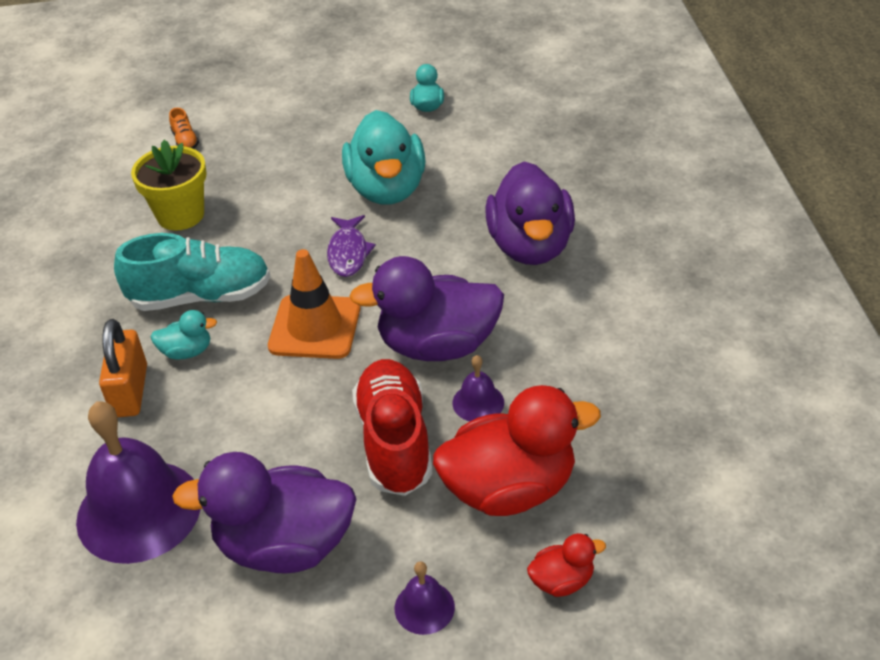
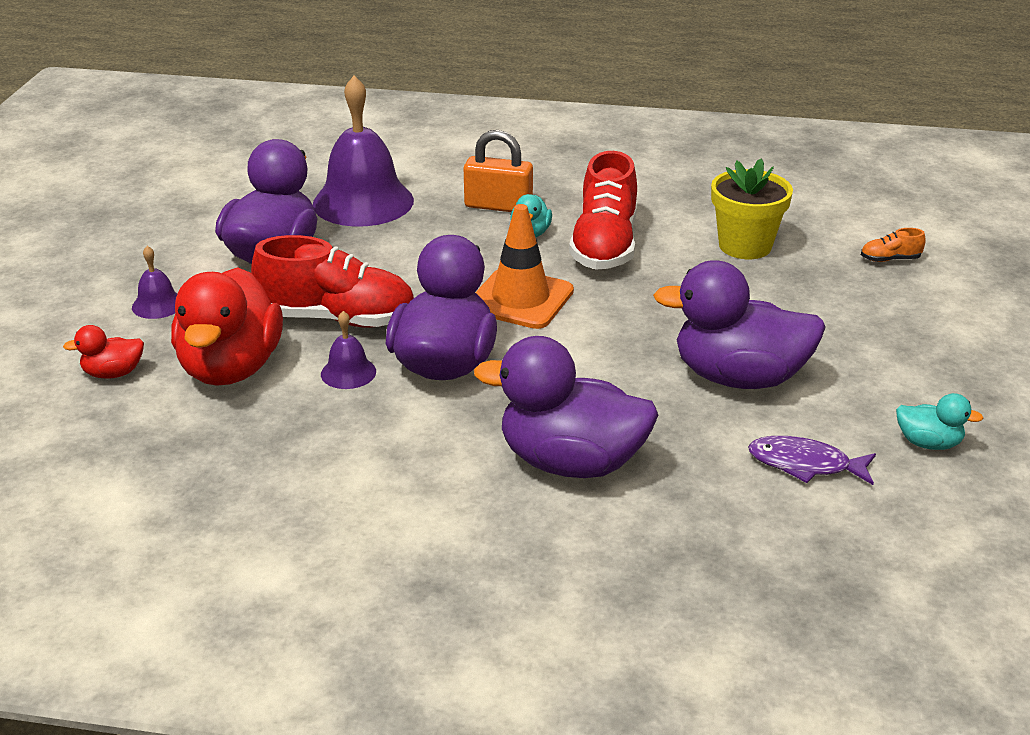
camera: 105 degrees right, 10 degrees down
turquoise shoe [114,233,271,311] -> red shoe [569,151,637,270]
purple fish [327,215,376,277] -> purple fish moved to [748,436,876,485]
turquoise duck [342,110,426,205] -> purple duck [653,260,826,389]
red duck [527,533,606,597] -> red duck turned 75 degrees clockwise [63,325,144,379]

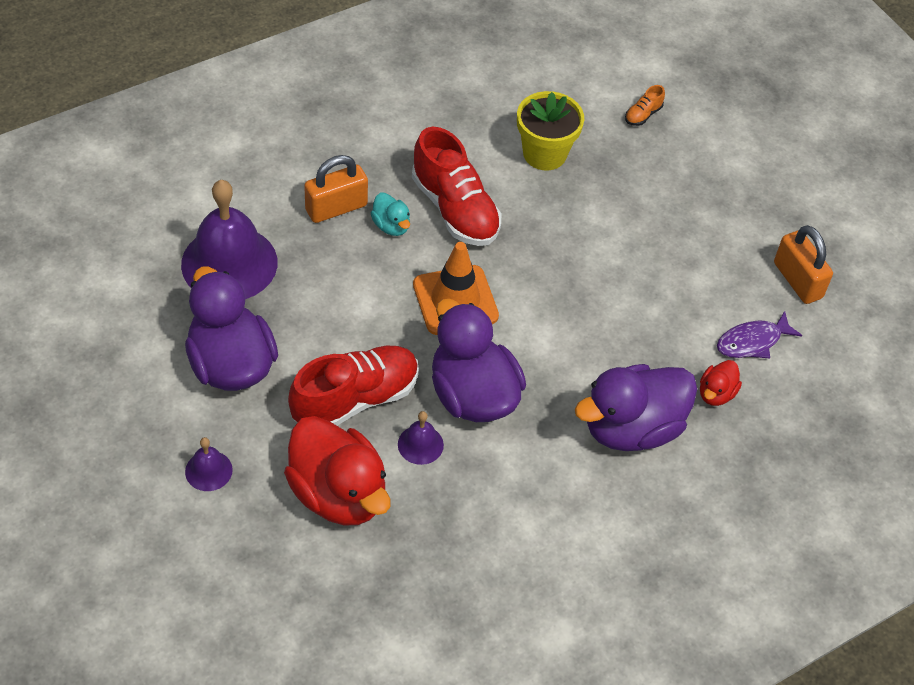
camera: 45 degrees left, 20 degrees up
red duck [63,325,144,379] -> red duck moved to [700,360,742,406]
purple duck [653,260,826,389] -> none
turquoise duck [896,393,983,450] -> orange padlock [774,225,833,304]

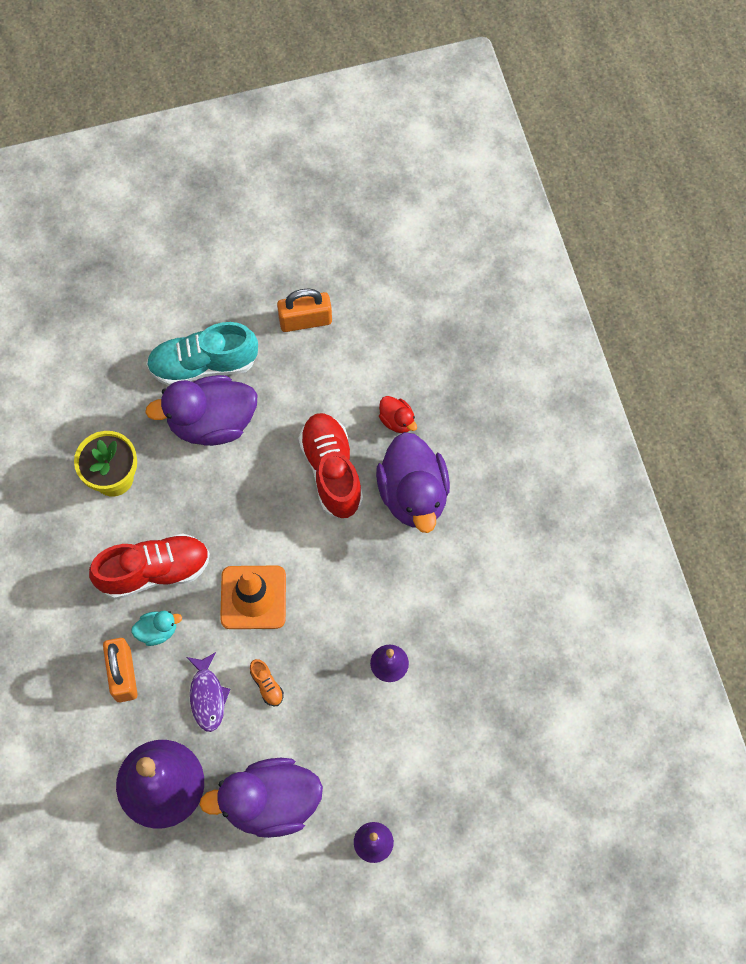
camera: 70 degrees left, 15 degrees up
red duck [284,416,391,525] -> none
red shoe [288,346,419,426] -> red shoe moved to [298,413,363,518]
purple duck [432,299,526,422] -> purple duck moved to [145,375,257,446]
orange shoe [625,85,665,126] -> orange shoe moved to [250,659,284,706]
purple fish [717,311,802,359] -> purple fish moved to [187,652,230,732]
none -> turquoise shoe [146,322,258,386]

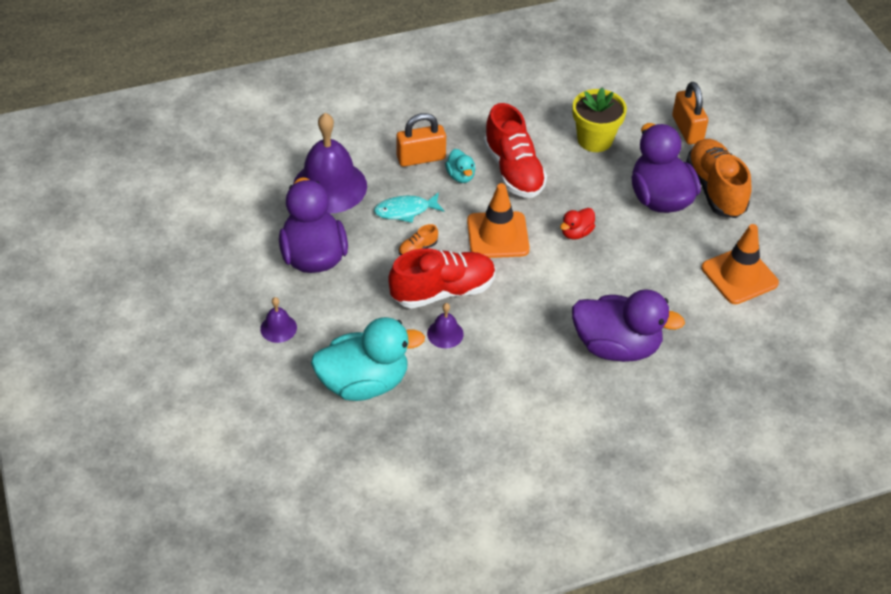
camera: 85 degrees right, 20 degrees down
turquoise shoe [146,322,258,386] -> orange shoe [686,139,752,218]
purple fish [187,652,230,732] -> turquoise fish [374,192,445,223]
orange padlock [277,289,332,332] -> orange padlock moved to [672,82,708,145]
red shoe [298,413,363,518] -> red shoe moved to [388,248,496,309]
purple duck [376,432,450,533] -> purple duck turned 150 degrees counterclockwise [572,289,685,362]
red duck [379,396,417,433] -> red duck moved to [560,208,595,240]
none -> turquoise duck [311,317,425,401]
none -> orange traffic cone [702,224,779,304]

